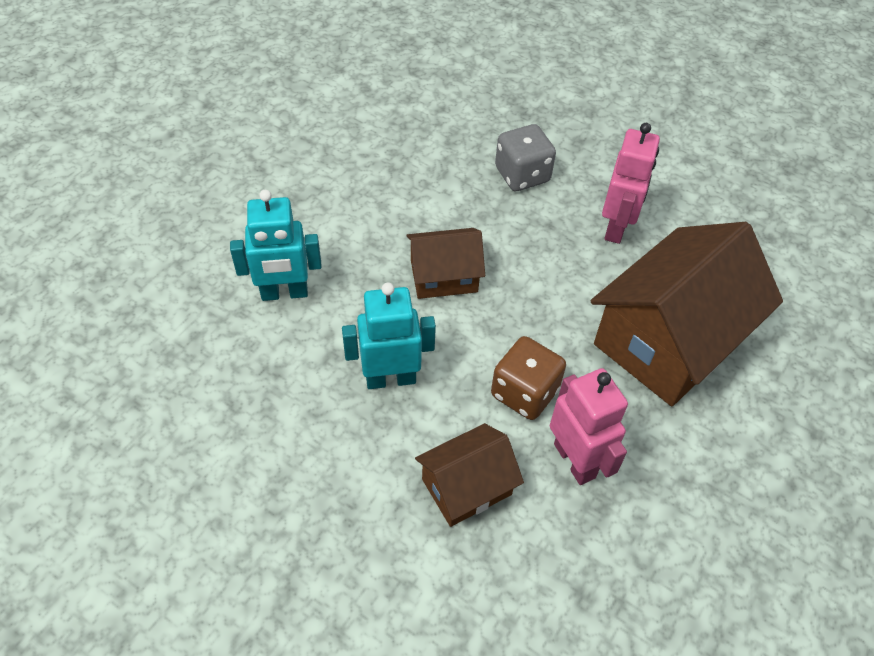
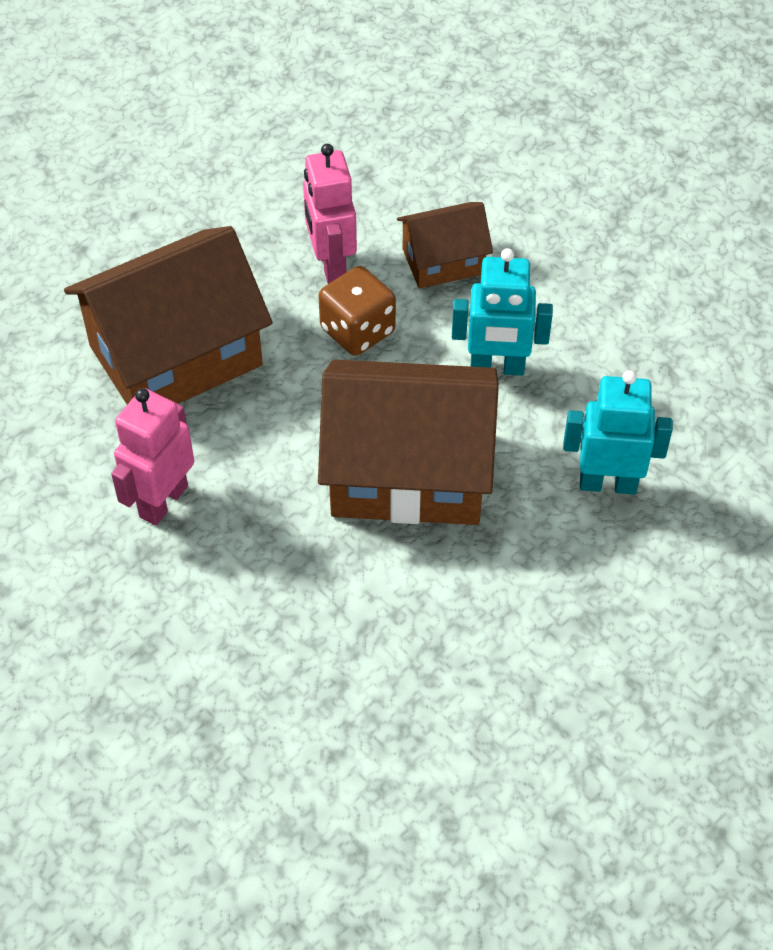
camera: 165 degrees left, 0 degrees up
brown house [406,228,485,299] -> brown house [318,359,499,525], size x1.91
grey dice [495,124,556,191] -> none

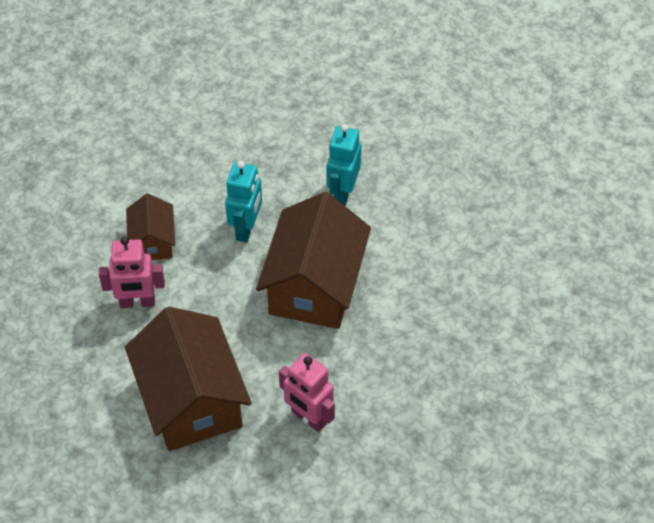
camera: 80 degrees left, 0 degrees up
brown dice [318,266,396,356] -> none

